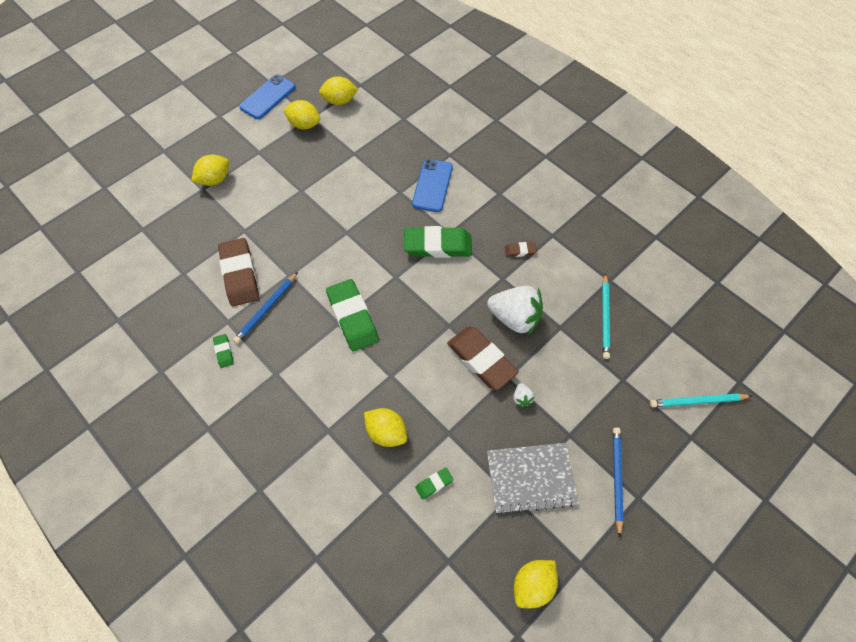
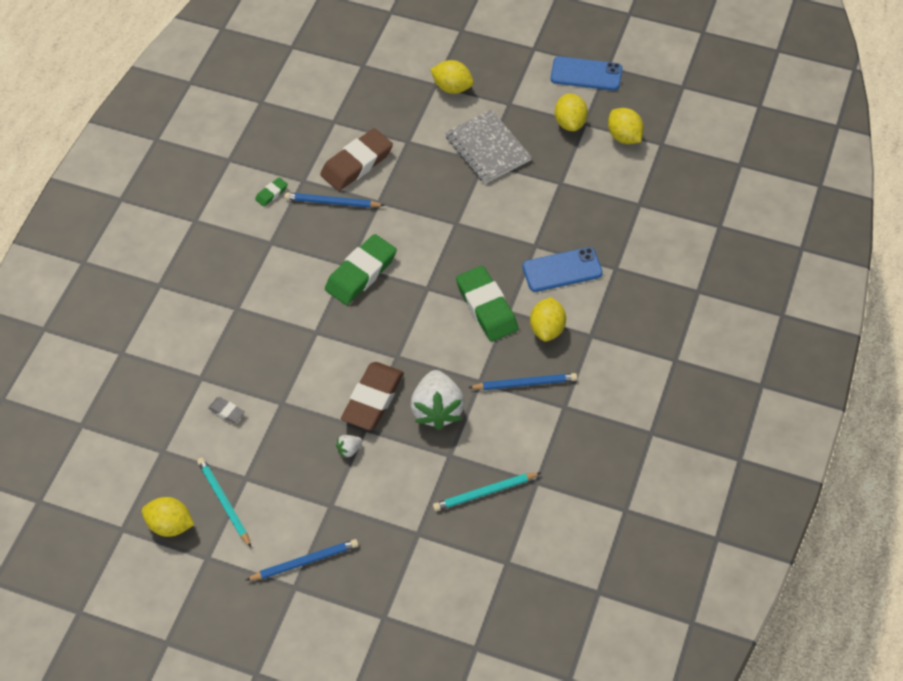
camera: 65 degrees right, 5 degrees down
yellow lemon [364,408,407,447] -> yellow lemon moved to [530,297,566,342]
green eraser [415,468,454,500] -> grey eraser [208,397,245,423]
grey notebook [487,443,579,515] -> grey notebook moved to [445,109,532,183]
brown eraser [505,242,537,257] -> blue pencil [468,373,577,390]
turquoise pencil [650,393,752,407] -> turquoise pencil moved to [197,457,251,547]

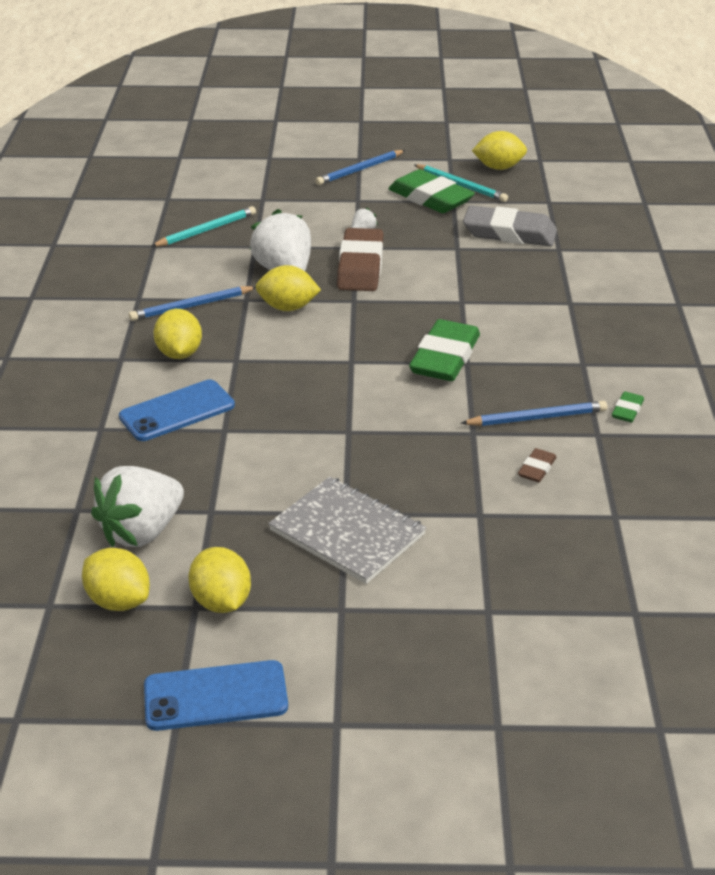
camera: 160 degrees right, 20 degrees down
grey eraser [208,397,245,423] -> grey eraser [463,205,557,246], size x2.21
brown eraser [320,128,393,191] -> brown eraser [518,448,556,482], size x0.45
yellow lemon [430,60,474,94] -> yellow lemon moved to [256,265,321,311]
green eraser [456,266,518,342] -> green eraser moved to [389,169,475,213]
none -> white strawberry [91,466,184,547]

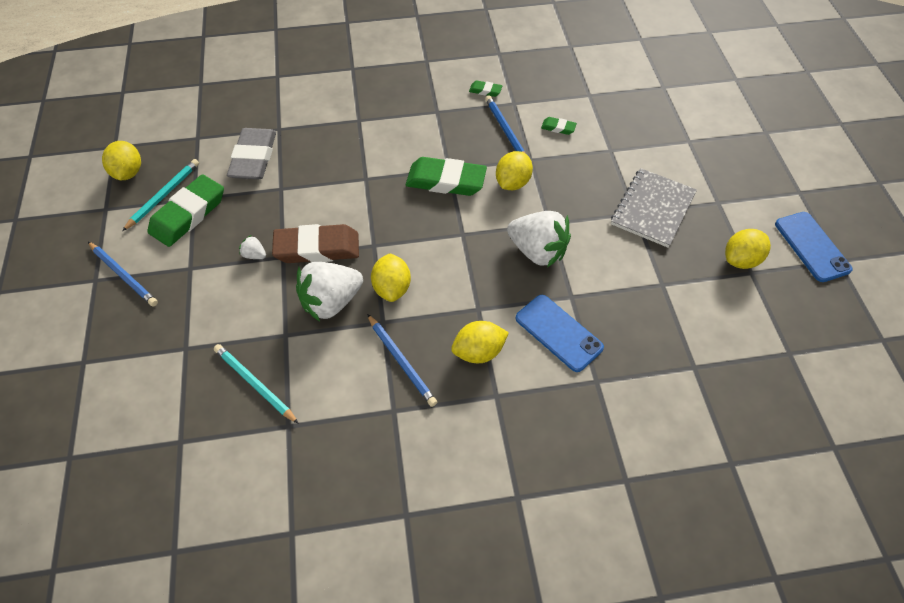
camera: 100 degrees left, 20 degrees up
yellow lemon [82,548,150,611] -> yellow lemon moved to [496,151,533,190]
white strawberry [91,466,184,547] -> white strawberry moved to [507,211,571,268]
brown eraser [518,448,556,482] -> green eraser [541,117,577,135]

